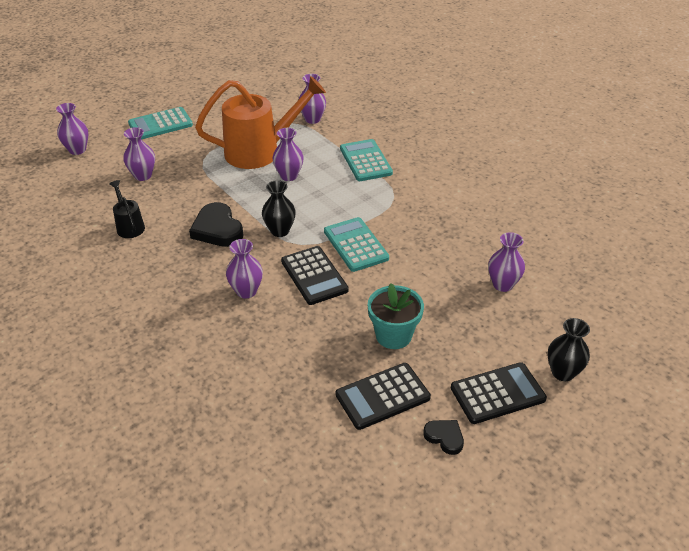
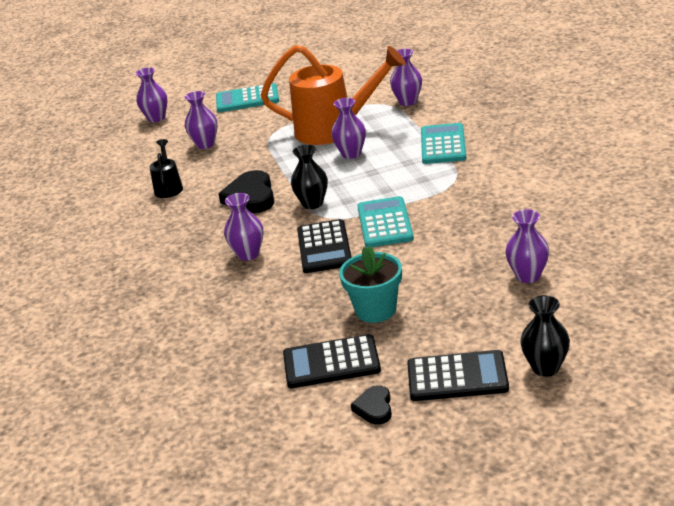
camera: 25 degrees right, 10 degrees down
black heart [423,420,464,455] -> black heart turned 150 degrees counterclockwise [351,385,392,425]

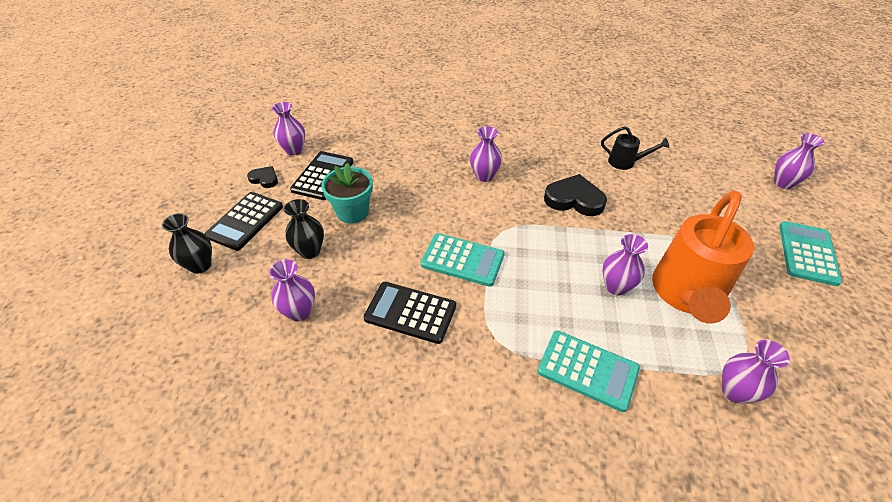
camera: 110 degrees right, 15 degrees up
purple vase [185,91,218,149] -> purple vase moved to [272,102,305,156]
black vase [291,145,328,209] -> black vase moved to [284,199,324,259]
black calculator [297,219,352,273] -> black calculator moved to [363,282,456,344]

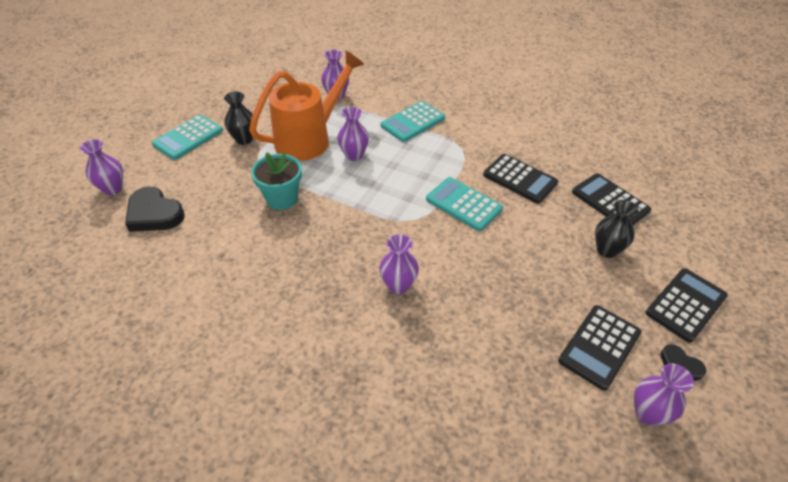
camera: 160 degrees left, 0 degrees up
black vase [162,213,212,274] -> black vase moved to [224,92,253,145]
purple vase [269,259,315,322] -> black calculator [572,173,651,225]
turquoise flower pot [321,163,373,224] -> turquoise flower pot moved to [251,152,302,210]
turquoise calculator [537,331,640,412] -> turquoise calculator turned 90 degrees counterclockwise [380,101,445,142]
black heart [544,174,607,216] -> black heart moved to [125,187,185,232]
black watering can [601,126,669,170] -> none

